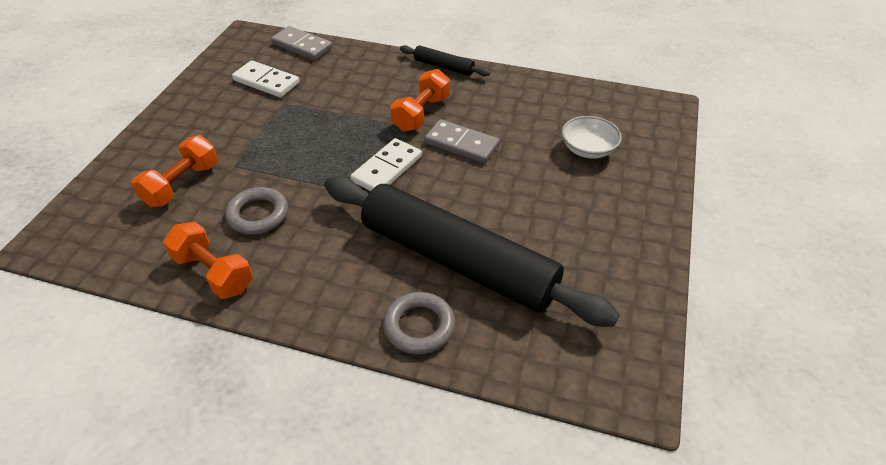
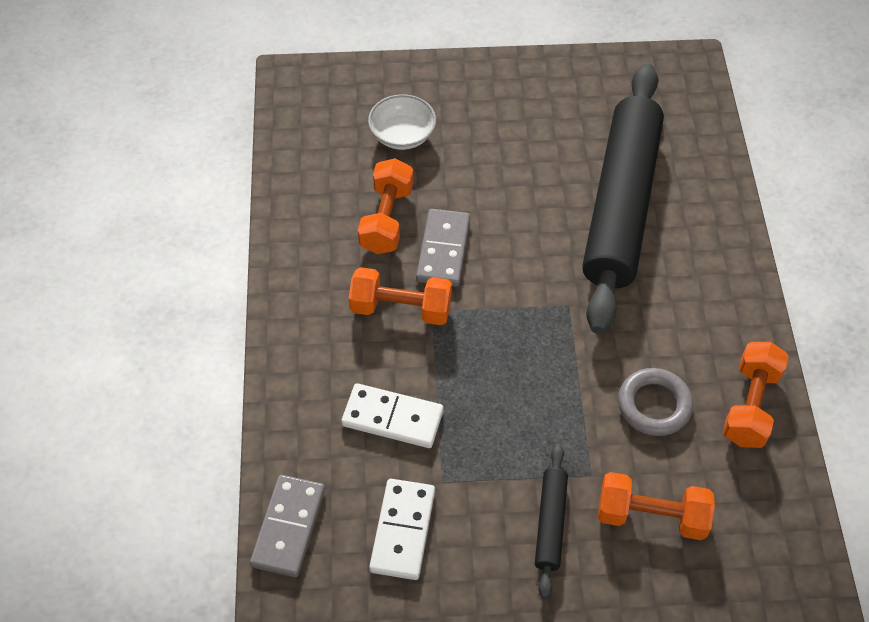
camera: 110 degrees left, 10 degrees up
white domino [350,138,422,191] -> white domino moved to [341,383,443,448]
grey ring [383,292,455,354] -> none
black rolling pin [400,45,490,76] -> black rolling pin moved to [535,444,568,599]
none -> orange dumbbell [358,158,413,254]

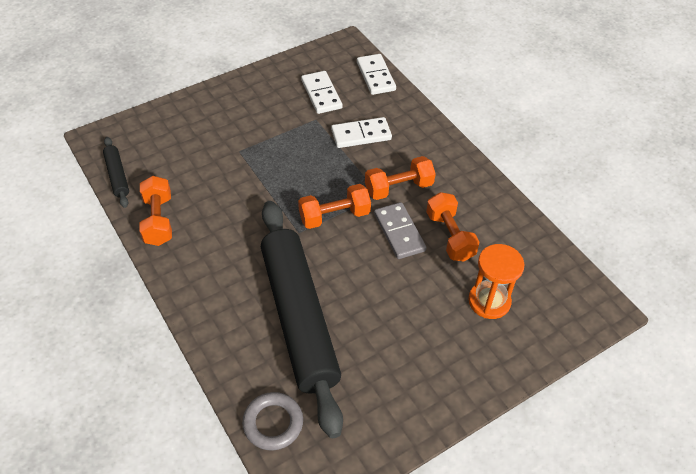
camera: 150 degrees right, 5 degrees down
grey domino [250,475,325,577] -> white domino [357,54,396,95]
white bowl [368,94,436,150] -> orange hourglass [468,244,525,319]
black rolling pin [535,444,568,599] -> black rolling pin moved to [103,137,129,208]
orange dumbbell [598,472,715,540] -> orange dumbbell moved to [298,184,371,229]
grey ring [618,368,693,436] -> grey ring moved to [242,392,303,450]

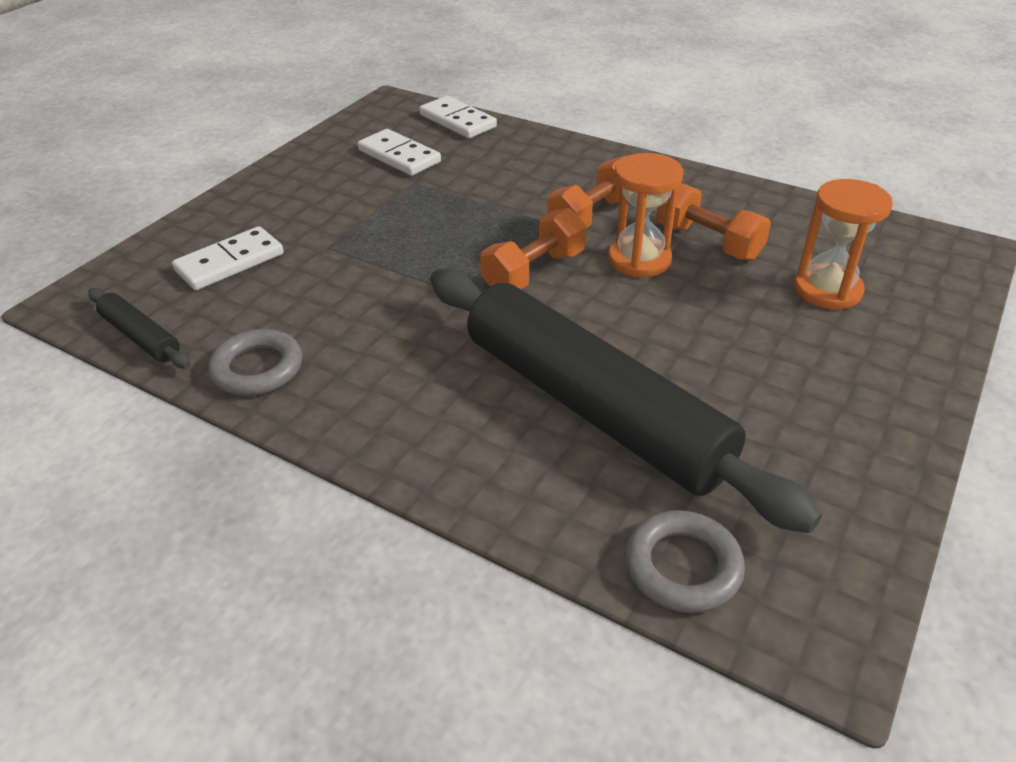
camera: 25 degrees left, 10 degrees down
orange dumbbell [139,176,172,246] -> grey ring [208,329,302,396]
white domino [331,117,392,148] -> white domino moved to [172,226,284,290]
grey domino [374,202,426,259] -> orange hourglass [608,153,683,277]

